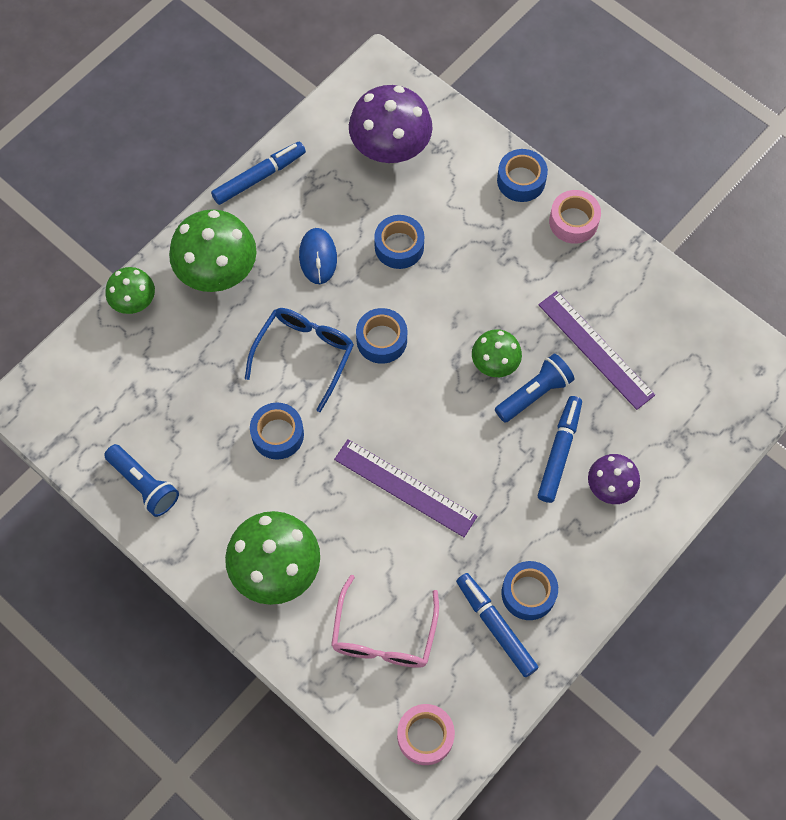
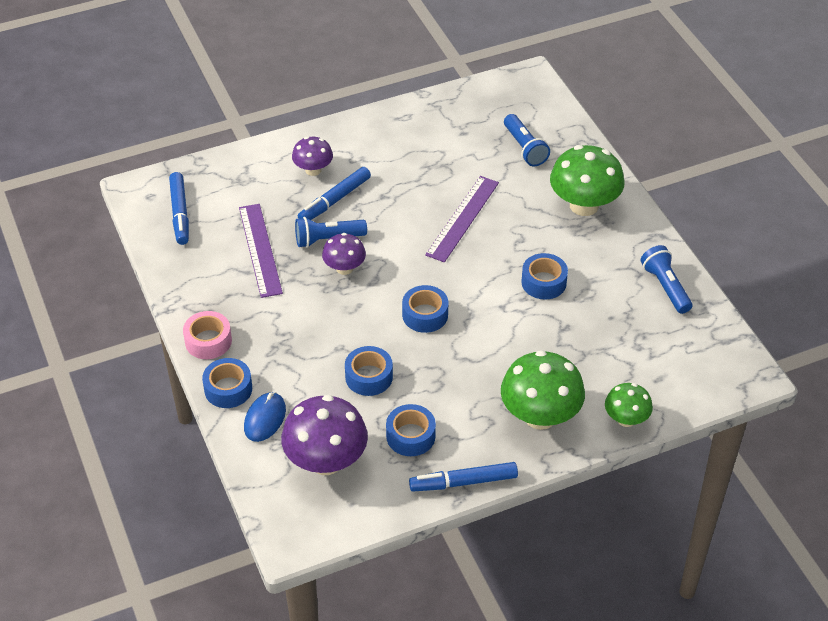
camera: 155 degrees left, 20 degrees down
blue glasses [245,308,354,412] -> none
blue mouse [299,228,337,284] -> blue mouse moved to [244,392,286,442]
pink glasses [331,575,439,668] -> blue flashlight [504,114,550,166]
purple ruler [334,439,477,537] -> purple ruler turned 60 degrees clockwise [425,176,499,262]
pink tape [397,704,455,765] -> none
blue marker [456,573,539,677] -> blue marker moved to [169,172,189,245]
green mushroom [472,329,522,377] -> purple mushroom [322,233,366,275]
blue tape [501,561,558,620] -> blue tape moved to [386,404,436,456]

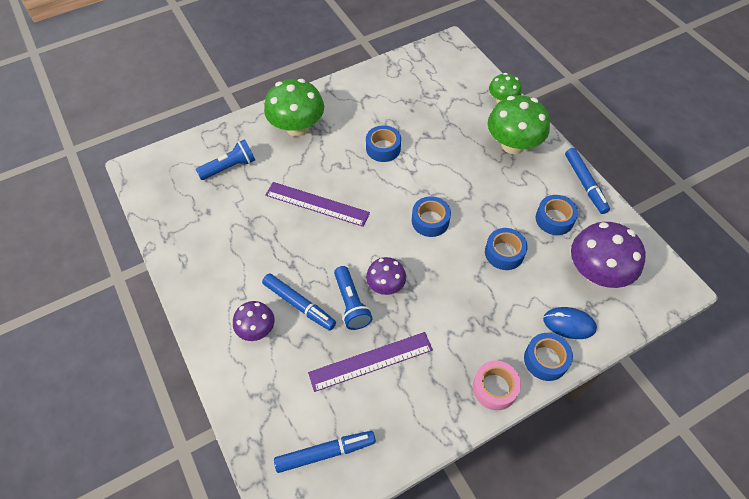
camera: 95 degrees left, 10 degrees up
blue flashlight [641,245,692,314] -> none

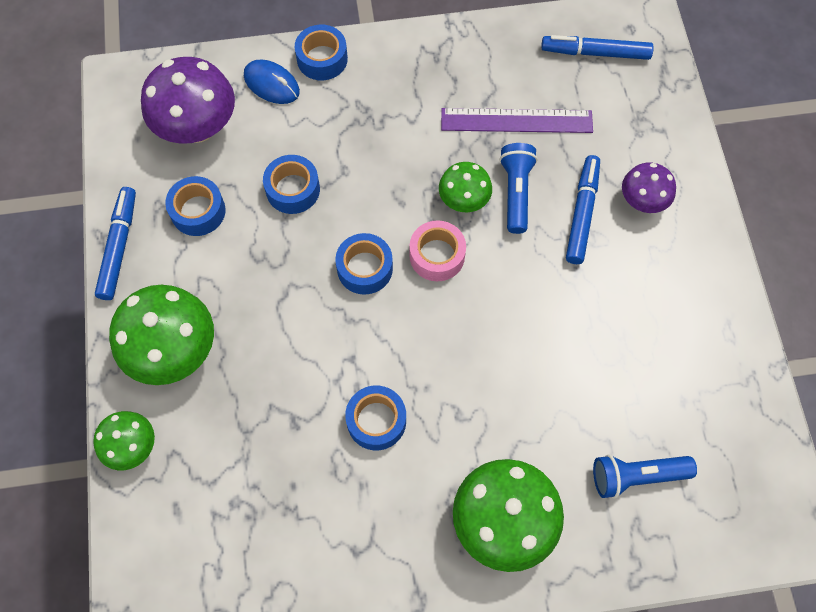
camera: 160 degrees left, 10 degrees up
blue marker [262,273,336,331] -> blue marker turned 45 degrees clockwise [566,155,600,264]
purple ruler [265,182,370,227] -> none
purple mushroom [366,257,406,295] -> green mushroom [439,162,492,212]
pink tape [473,360,521,410] -> pink tape moved to [409,220,466,281]

